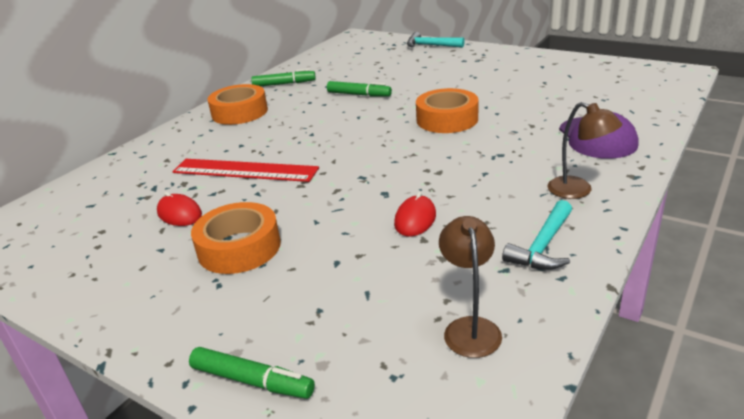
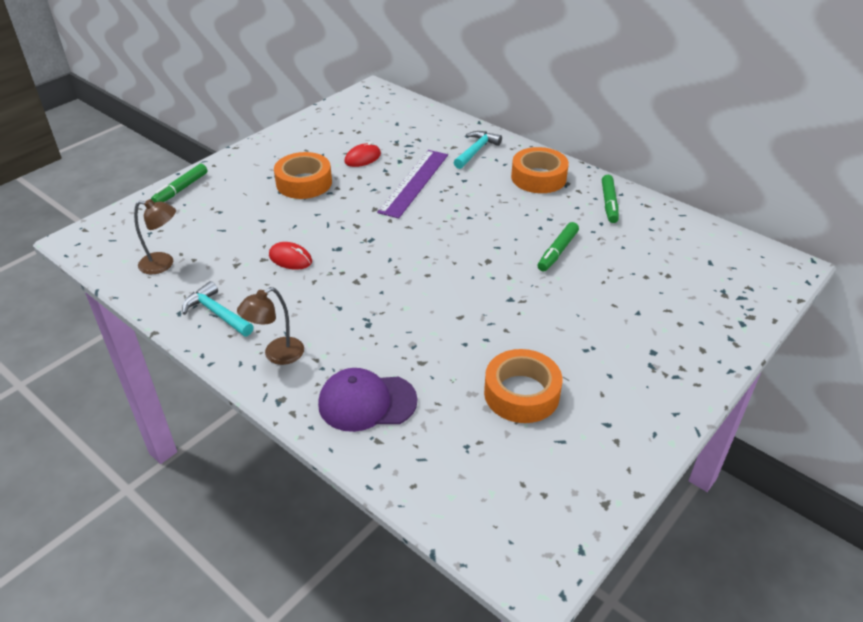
camera: 95 degrees right, 10 degrees up
red ruler [172,159,319,182] -> purple ruler [377,150,448,219]
turquoise hammer [407,32,465,48] -> turquoise hammer moved to [454,131,502,169]
orange tape [416,88,479,133] -> orange tape moved to [484,349,562,423]

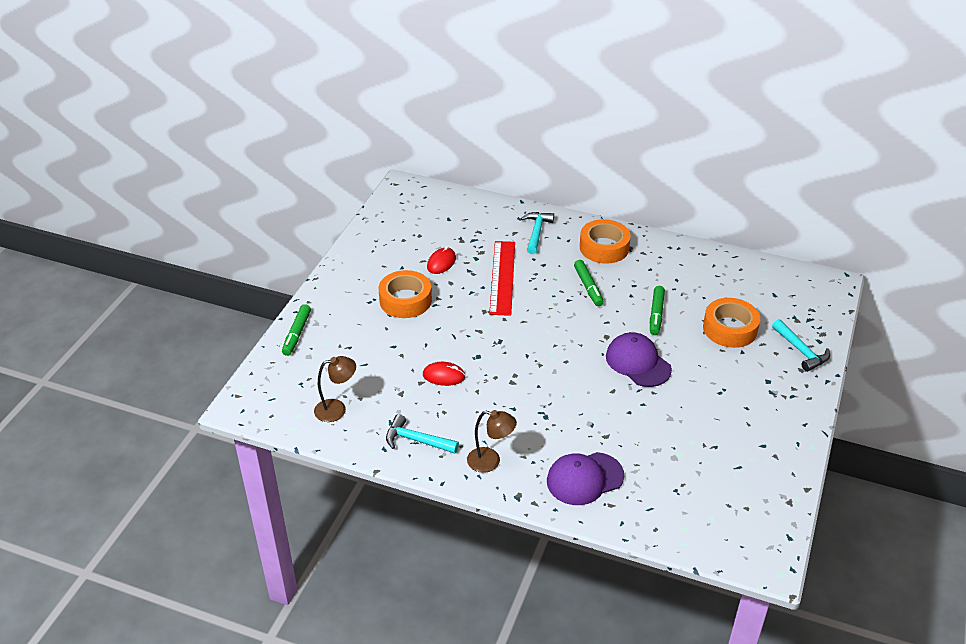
camera: 20 degrees left, 0 degrees up
brown lamp [237,287,304,365] -> brown lamp turned 105 degrees counterclockwise [467,410,517,473]
purple ruler [377,150,448,219] -> red ruler [489,241,515,316]
orange tape [484,349,562,423] -> orange tape moved to [703,298,760,348]
green marker [602,175,619,223] -> green marker moved to [574,260,604,306]
none -> purple cap [606,332,672,387]
none -> turquoise hammer [772,319,830,372]

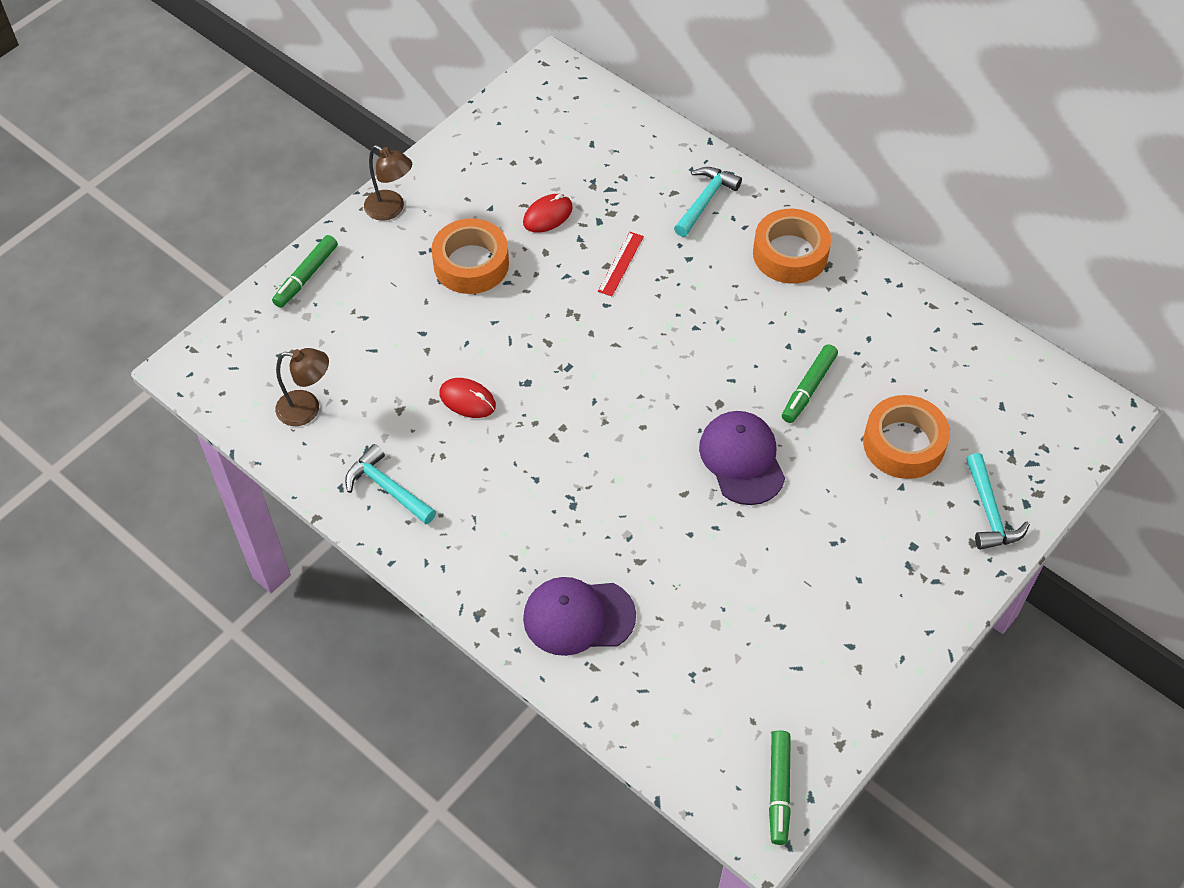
camera: 20 degrees right, 15 degrees up
brown lamp [467,410,517,473] -> brown lamp moved to [364,145,412,221]
red ruler [489,241,515,316] -> red ruler [598,232,644,296], size x0.50
green marker [574,260,604,306] -> green marker moved to [769,730,791,845]

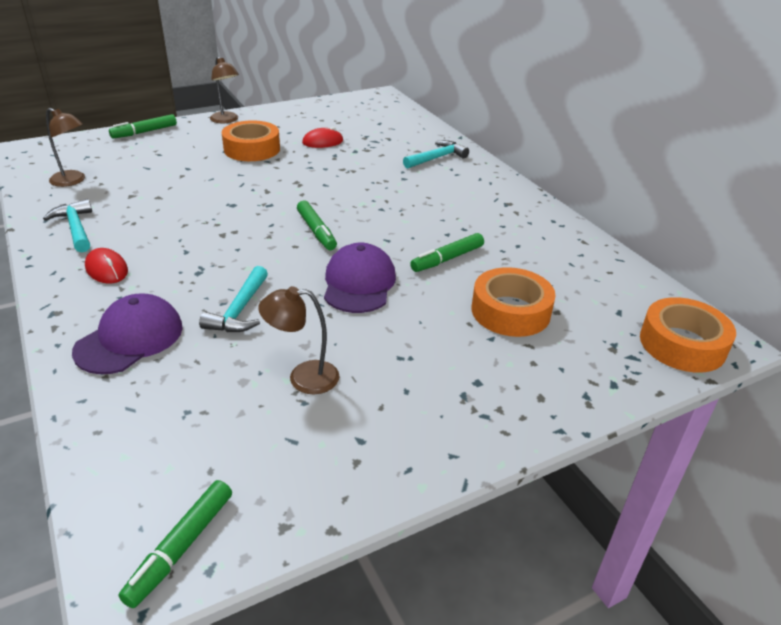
camera: 20 degrees right, 20 degrees down
red mouse [439,378,496,418] -> red mouse moved to [85,248,128,284]
purple cap [523,577,636,656] -> purple cap turned 105 degrees clockwise [72,294,183,374]
red ruler [598,232,644,296] -> none
orange tape [753,209,831,284] -> orange tape moved to [640,297,736,372]
turquoise hammer [966,453,1030,550] -> turquoise hammer moved to [199,266,268,332]
none -> brown lamp [258,286,340,394]
none -> green marker [297,201,337,250]

